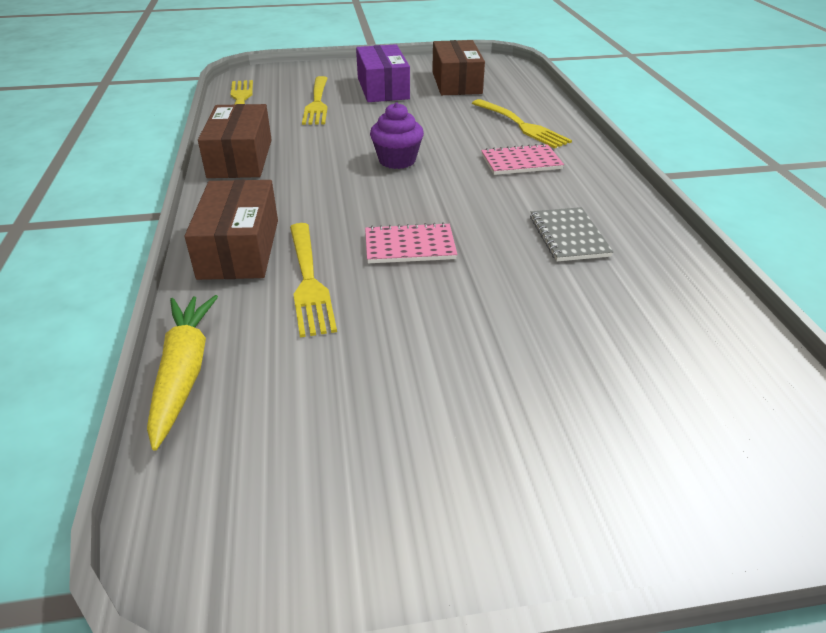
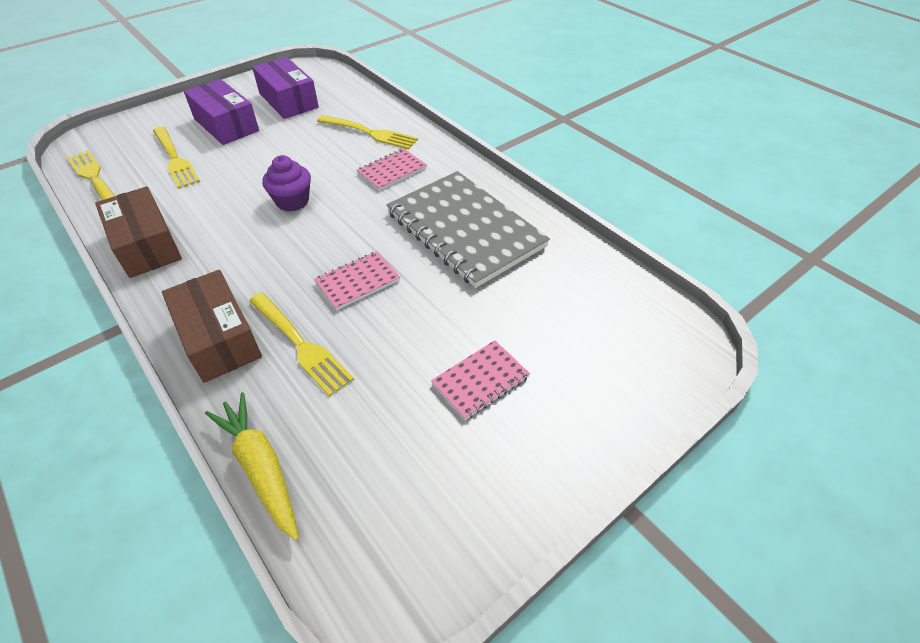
camera: 30 degrees left, 10 degrees up
brown box [432,40,485,95] -> purple box [252,57,319,119]
grey notebook [530,207,614,261] -> grey notebook [386,171,550,288], size x2.17
none -> pink notebook [431,340,530,420]

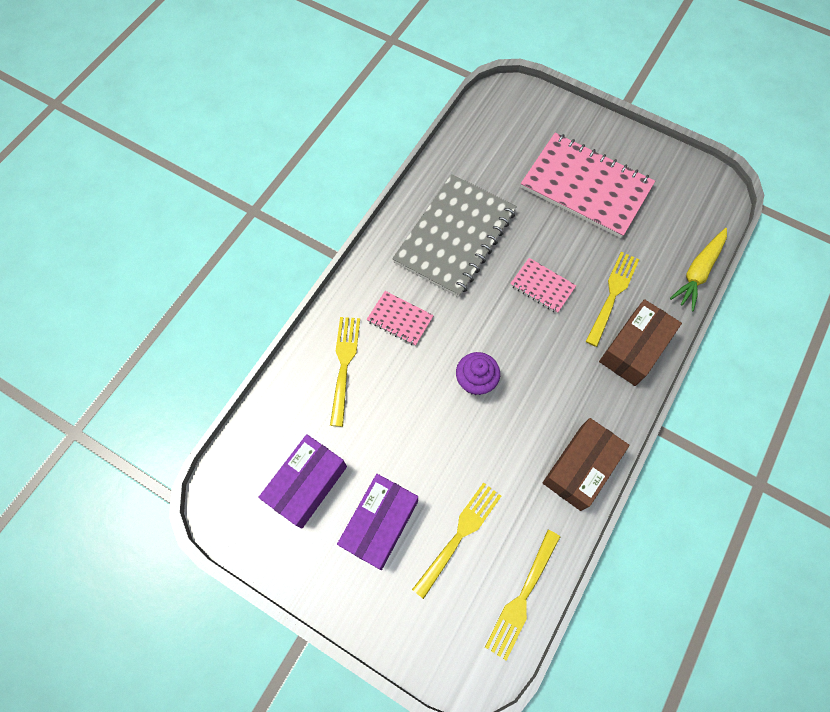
camera: 110 degrees left, 20 degrees up
pink notebook [431,340,530,420] -> pink notebook [521,133,655,238], size x2.17

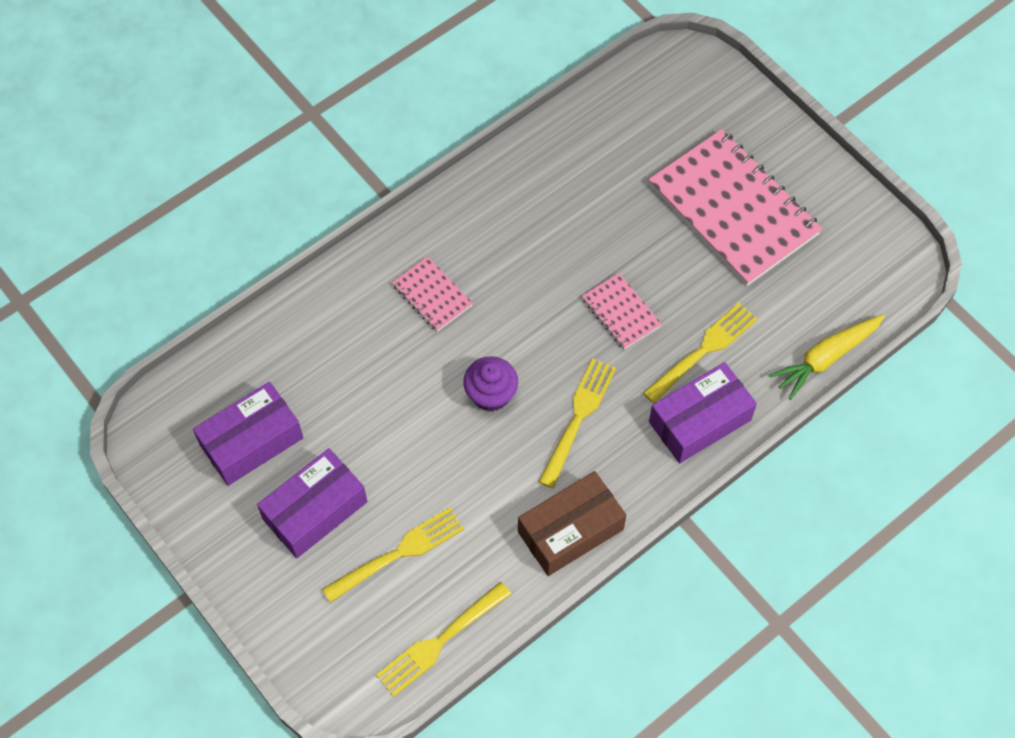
camera: 20 degrees right, 5 degrees down
yellow fork [330,317,360,427] -> yellow fork moved to [539,358,616,488]
grey notebook [392,174,517,297] -> none
brown box [599,299,682,386] -> purple box [649,362,757,463]

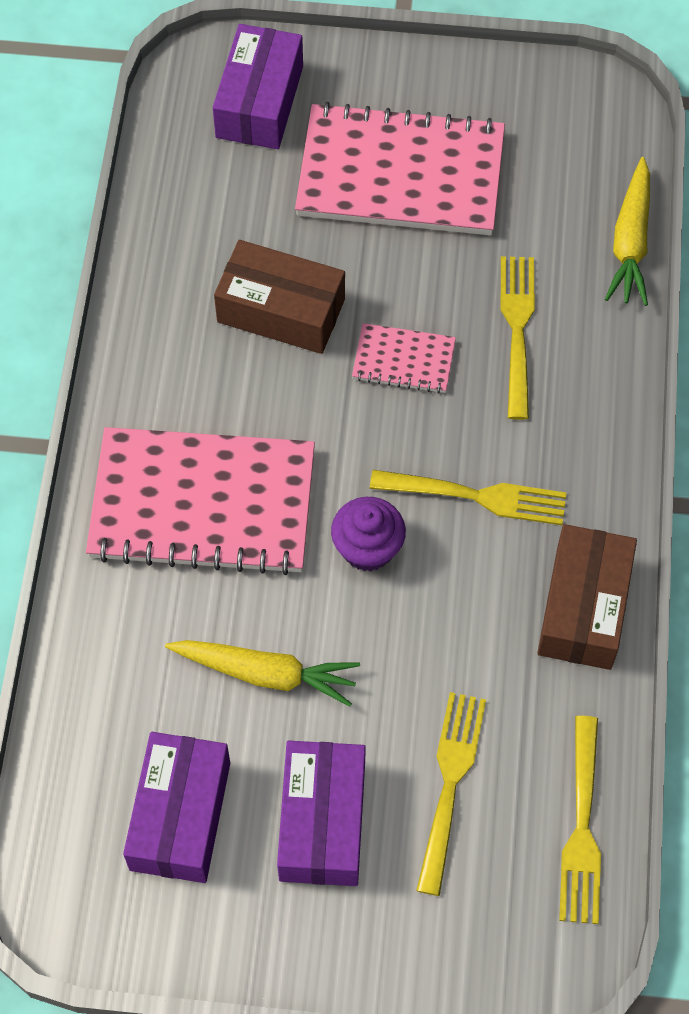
camera: 45 degrees left, 0 degrees up
pink notebook [392,256,473,332] -> pink notebook [86,427,315,575], size x2.17
yellow fork [539,358,616,488] -> yellow fork turned 120 degrees clockwise [370,470,567,525]
purple box [649,362,757,463] -> purple box moved to [213,24,303,149]
none -> yellow carrot [165,640,360,707]
none -> brown box [214,240,345,354]

